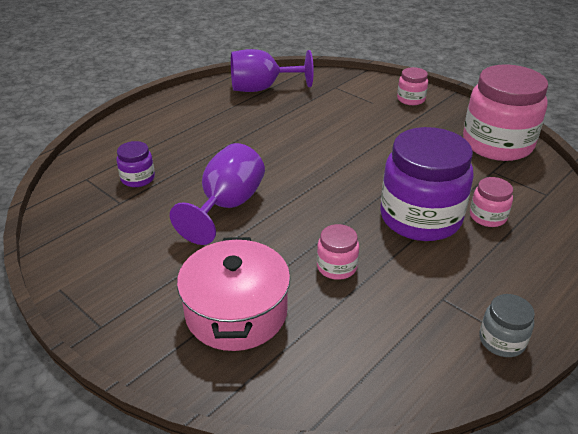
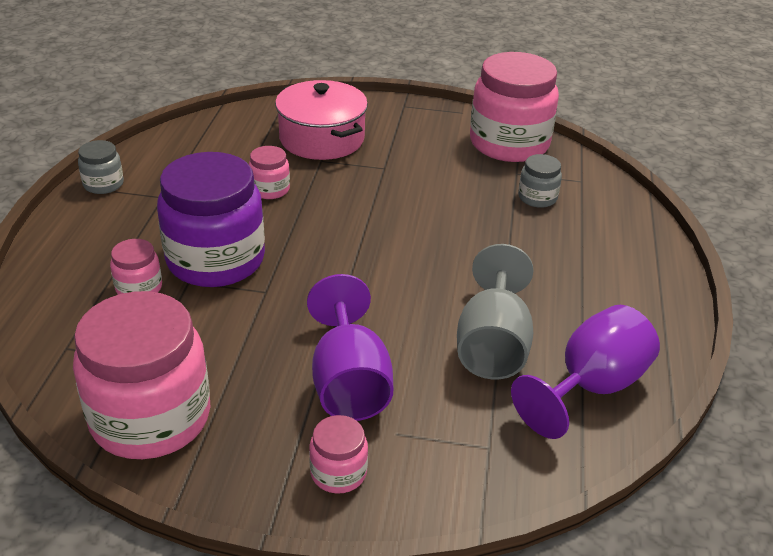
camera: 145 degrees right, 0 degrees up
purple jar [116,141,155,187] -> grey jar [518,154,562,208]
purple goblet [170,143,265,245] -> purple goblet moved to [307,274,393,421]
none -> grey goblet [457,244,533,379]
none -> pink jar [470,52,559,162]

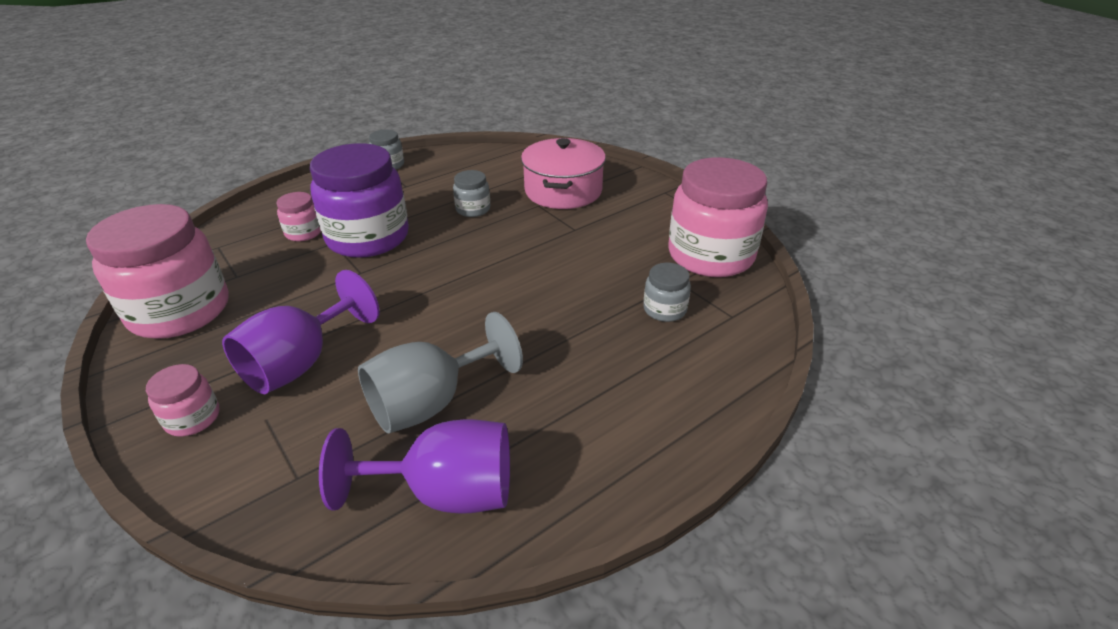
camera: 45 degrees right, 0 degrees up
pink jar [249,146,290,199] -> grey jar [453,170,490,217]

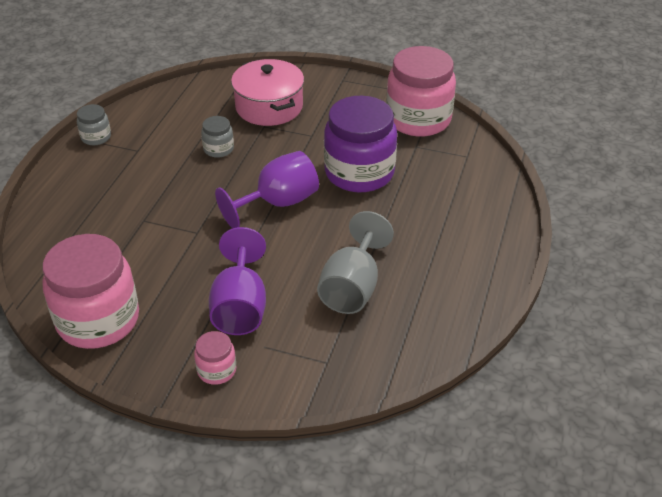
camera: 35 degrees left, 5 degrees up
pink jar [277,192,321,241] -> none
purple jar [310,143,409,258] -> purple jar moved to [324,96,397,192]
purple goblet [319,419,510,514] -> purple goblet moved to [215,151,319,228]
grey jar [644,263,691,322] -> none

